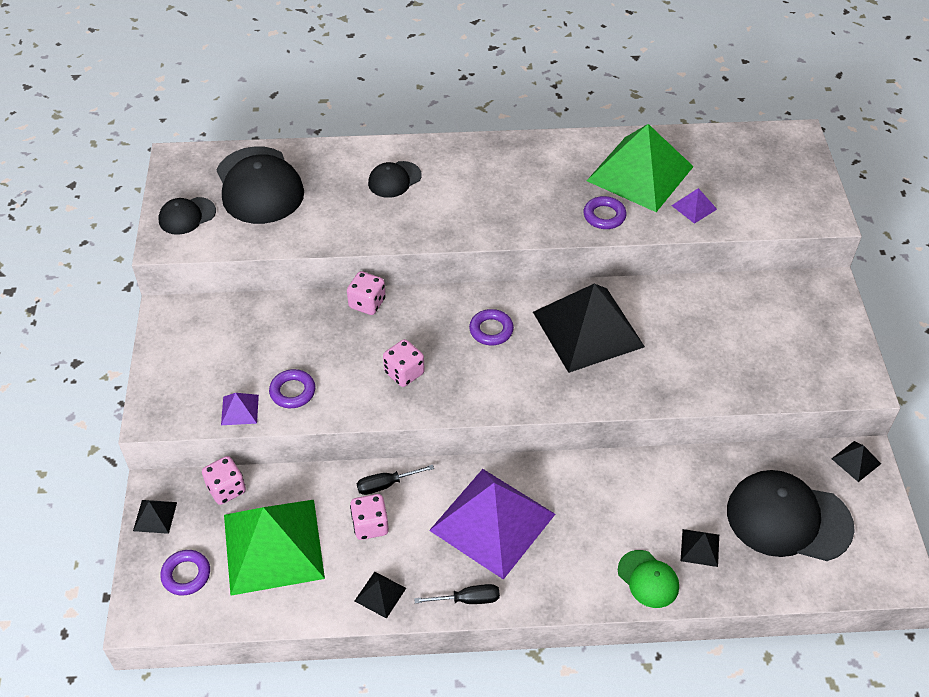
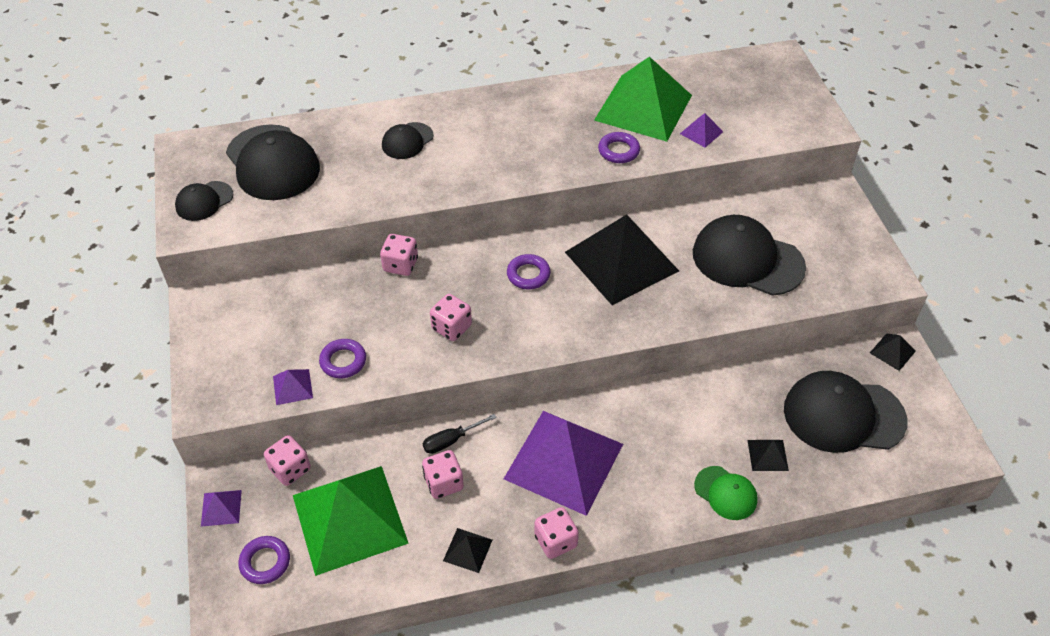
camera: 10 degrees left, 0 degrees up
black pyramid [133,500,177,534] -> purple pyramid [201,490,242,527]
black screwdriver [414,584,500,604] -> pink dice [534,507,579,559]
none -> black cap [693,215,806,296]

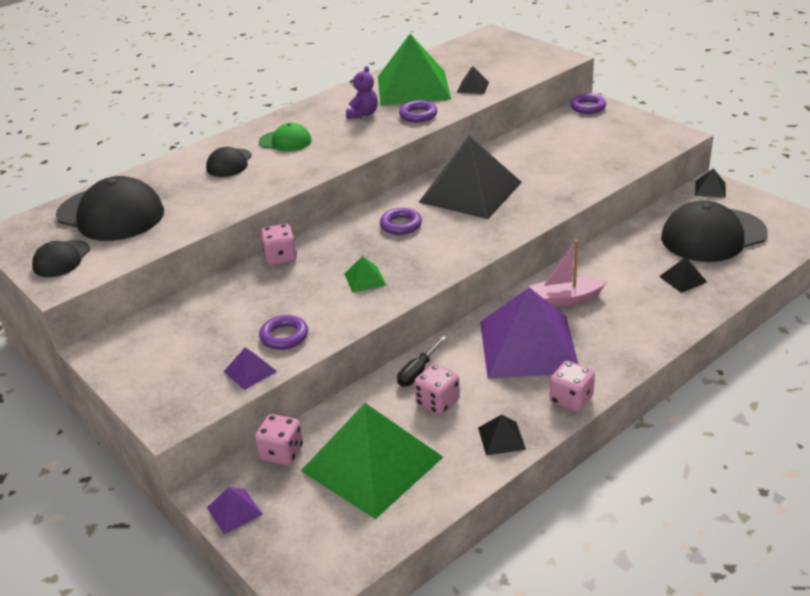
camera: 25 degrees left, 15 degrees down
purple ring [238,536,290,584] -> purple ring moved to [570,93,606,114]
pink dice [430,294,472,341] -> green pyramid [345,256,386,293]
purple pyramid [680,113,723,148] -> black pyramid [457,66,489,94]
black cap [693,215,806,296] -> none
green cap [694,466,758,520] -> green cap moved to [259,123,312,151]
none -> purple teddy bear [346,66,378,118]
none -> pink boat [529,240,607,307]

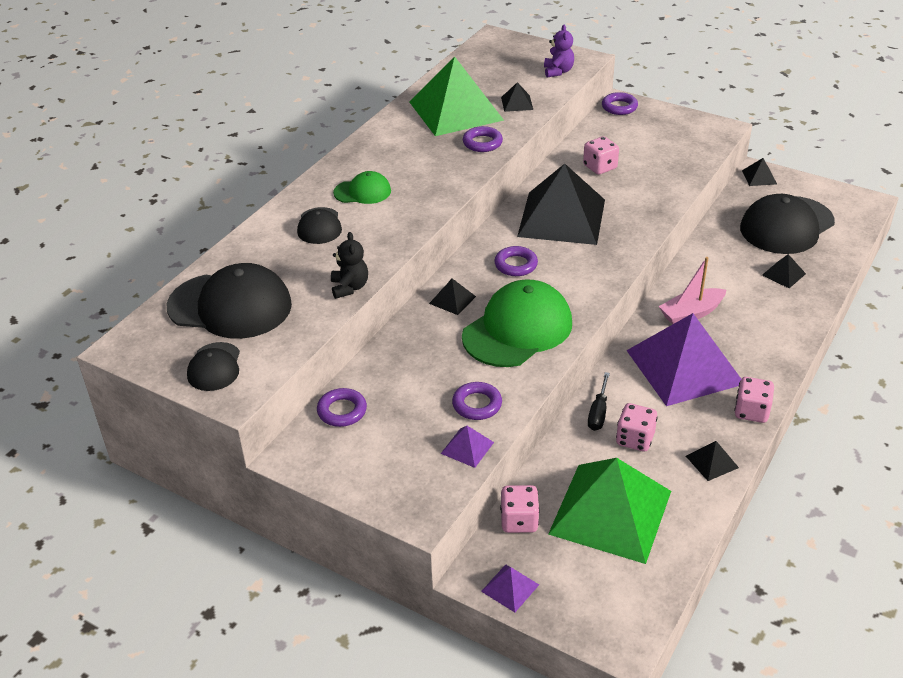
camera: 20 degrees left, 5 degrees up
pink dice [261,224,297,265] -> pink dice moved to [583,136,619,175]
green pyramid [345,256,386,293] -> green cap [462,279,572,367]
purple teddy bear [346,66,378,118] -> purple teddy bear moved to [544,25,574,77]
none -> purple ring [317,388,367,427]
none -> black teddy bear [331,232,368,299]
none -> black pyramid [429,278,476,315]

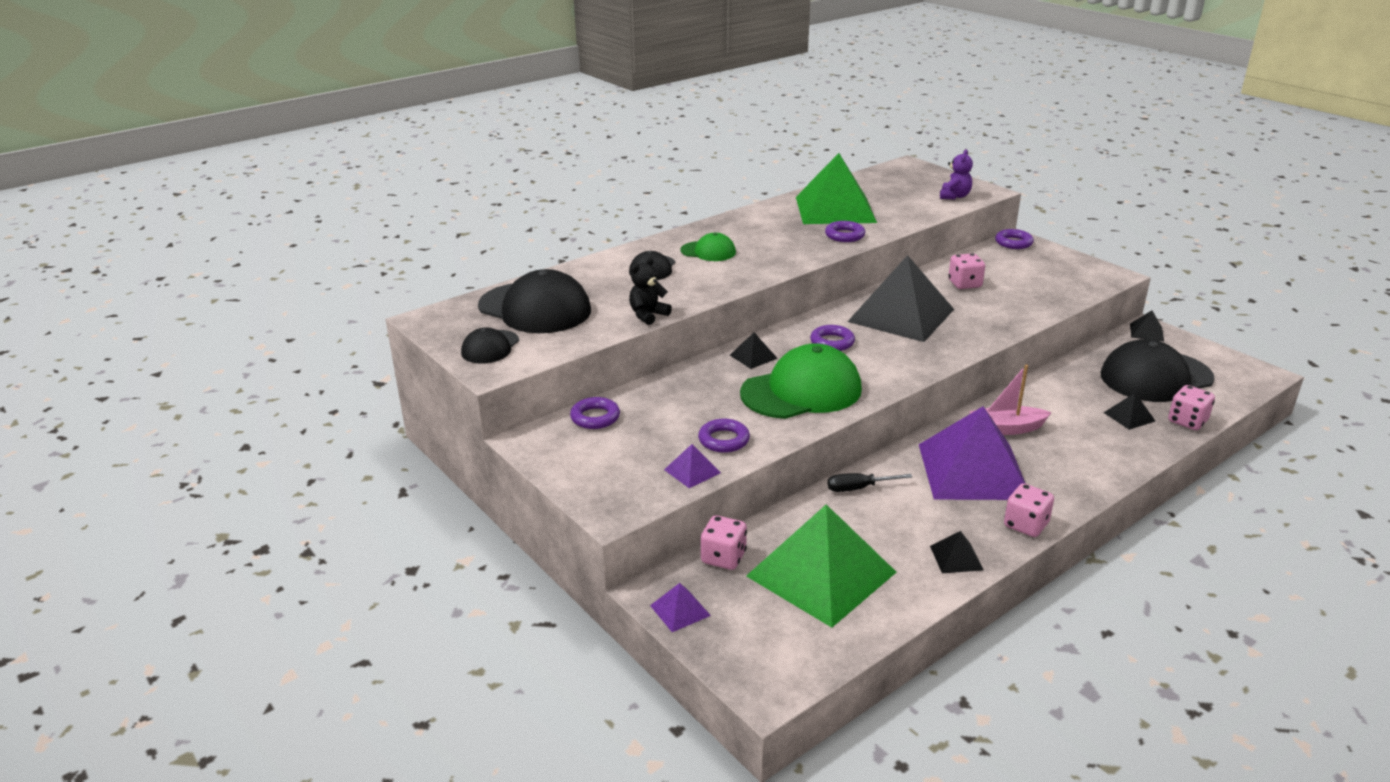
camera: 20 degrees right, 10 degrees down
black teddy bear [331,232,368,299] -> black teddy bear turned 150 degrees counterclockwise [629,257,672,325]
black pyramid [501,82,533,112] -> none
black screwdriver [588,372,610,431] -> black screwdriver turned 45 degrees clockwise [828,473,912,492]
pink dice [616,403,658,452] -> pink dice moved to [1168,385,1215,430]

